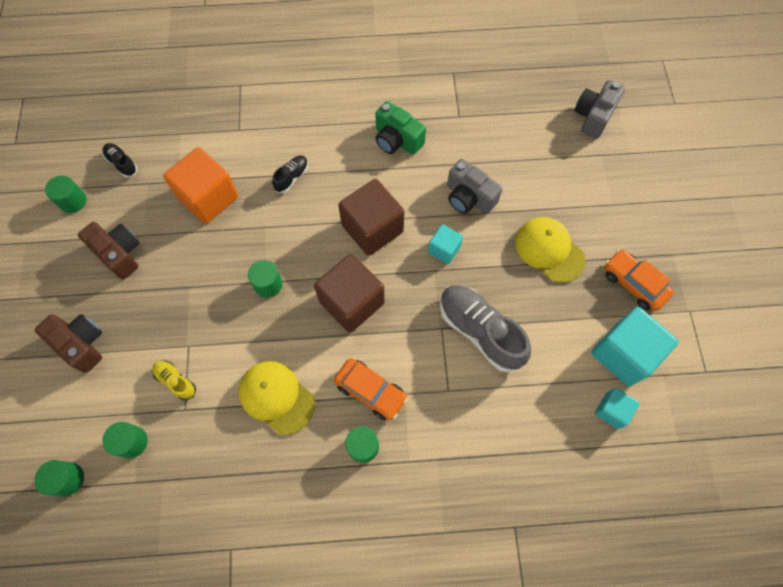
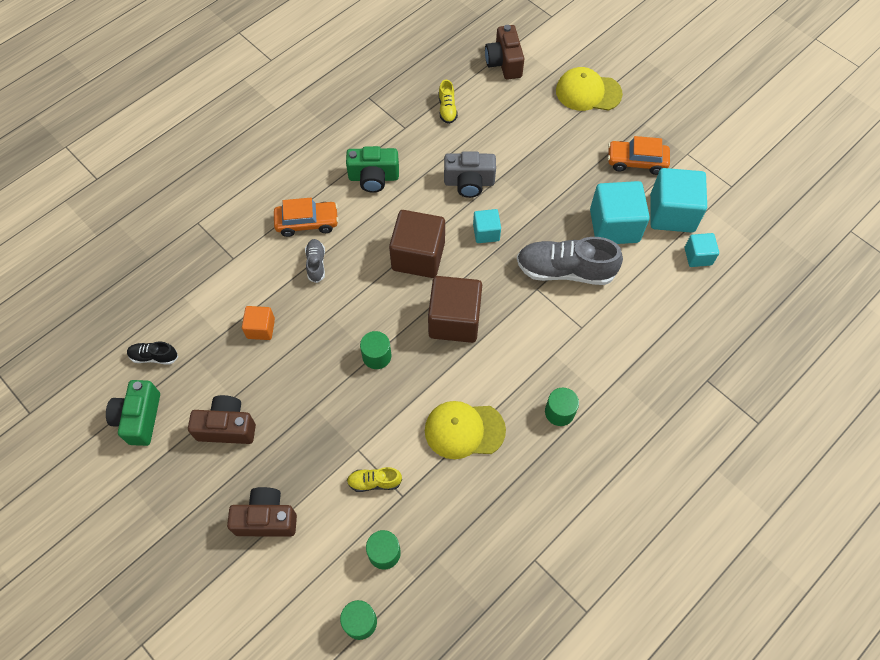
camera: 40 degrees left, 5 degrees down
green cylinder [45,175,87,213] -> green camera [106,380,160,446]
orange cube [163,147,238,224] -> orange cube [242,306,275,340], size x0.53
black shoe [272,155,308,193] -> grey shoe [305,239,325,283]
orange car [334,358,408,420] -> orange car moved to [274,198,339,237]
yellow cap [515,217,586,283] -> yellow cap moved to [556,67,623,111]
grey camera [574,80,625,139] -> brown camera [485,25,525,80]
none -> yellow shoe [439,80,458,124]
none -> turquoise cube [590,181,650,244]

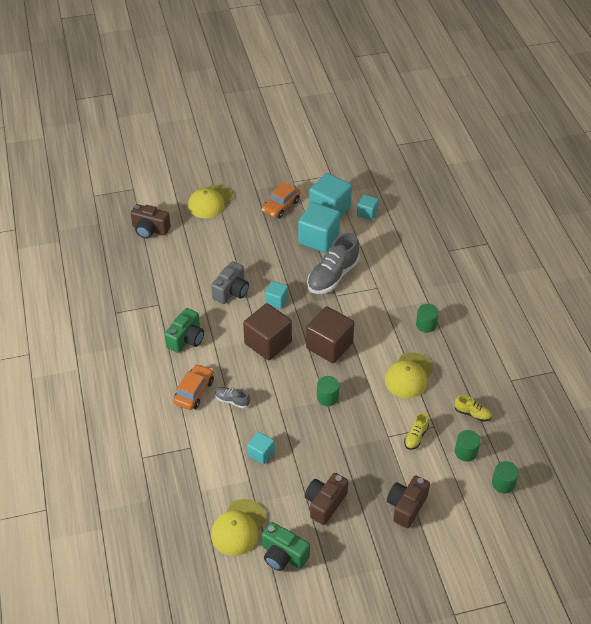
camera: 60 degrees left, 15 degrees down
black shoe [127,342,178,365] -> yellow cap [211,499,266,556]
orange cube [242,306,275,340] -> turquoise cube [247,432,275,464]
yellow shoe [439,80,458,124] -> yellow shoe moved to [454,395,492,422]

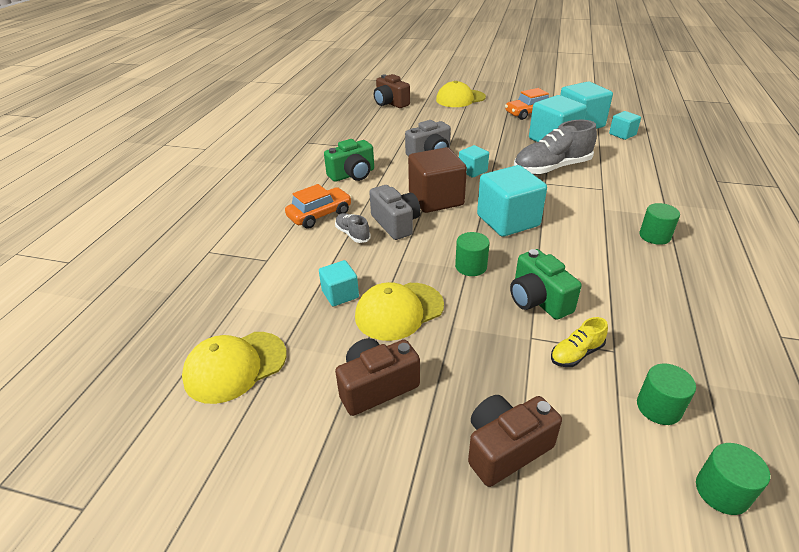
camera: 30 degrees right, 10 degrees down
green camera [262,522,310,571] -> green camera moved to [510,249,582,320]
brown cube [306,306,354,363] -> turquoise cube [477,165,547,237]
yellow cap [385,352,434,398] -> yellow cap moved to [355,282,444,341]
yellow shoe [454,395,492,422] -> none
none -> grey camera [369,185,421,240]

